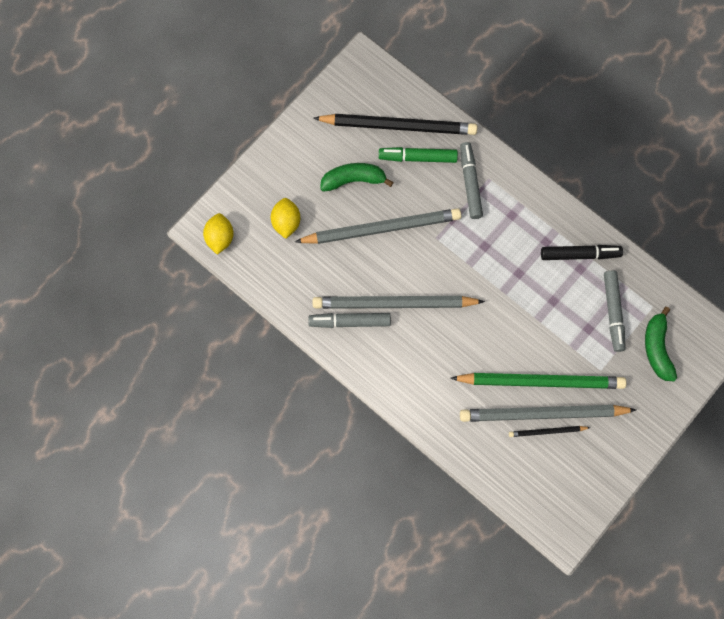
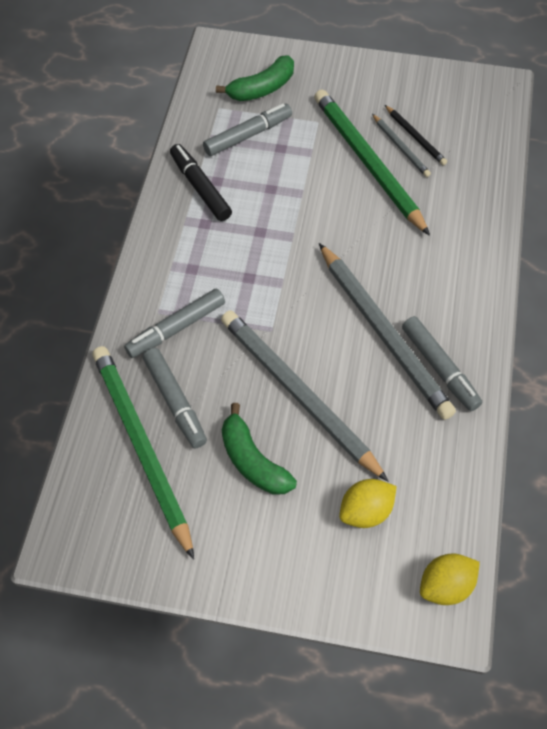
camera: 120 degrees left, 15 degrees down
black pencil [313,114,477,135] -> green pencil [92,346,194,560]
green marker [379,147,458,163] -> grey marker [143,348,207,448]
grey pencil [460,405,636,422] -> grey pencil [372,114,431,177], size x0.46

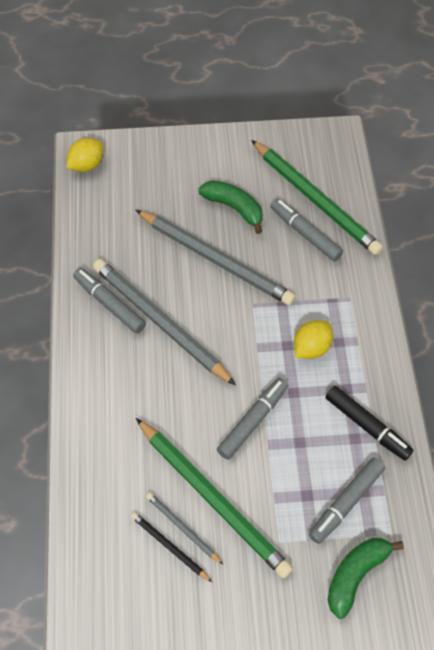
camera: 165 degrees right, 0 degrees up
grey marker [124,288,225,358] -> grey marker moved to [217,377,289,460]
yellow lemon [339,479,397,528] -> yellow lemon moved to [294,320,333,359]

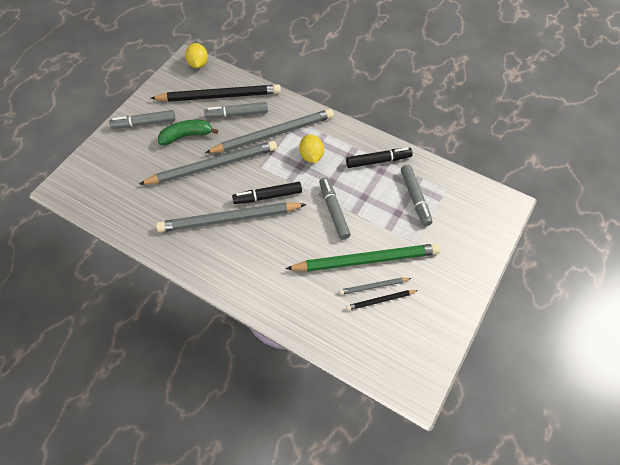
camera: 55 degrees left, 0 degrees up
yellow lemon [66,138,103,172] -> yellow lemon moved to [185,43,208,68]
grey marker [73,268,146,334] -> grey marker moved to [109,110,176,129]
green pencil [251,140,383,255] -> black pencil [150,84,281,102]
green banana [328,538,404,619] -> none
none -> grey pencil [205,109,334,153]
none -> black marker [232,182,302,204]

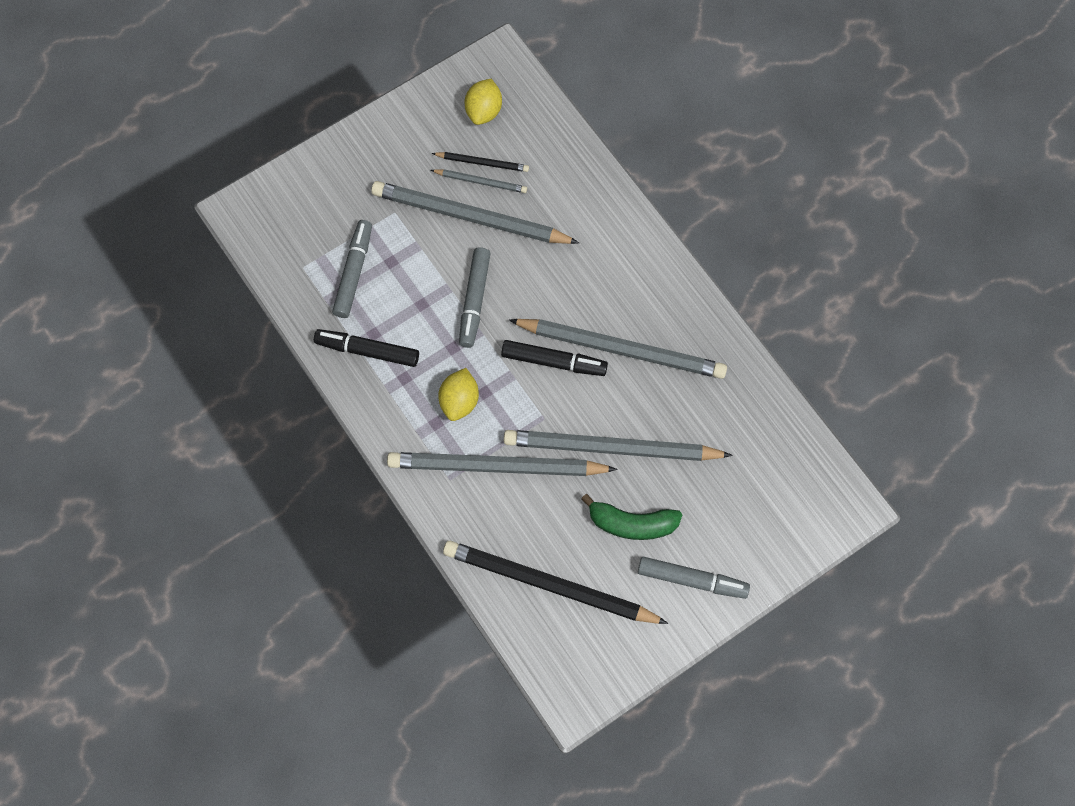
camera: 155 degrees left, 10 degrees up
yellow lemon [185,43,208,68] -> yellow lemon moved to [465,79,502,125]
grey marker [204,102,268,118] -> none
green pencil [285,243,441,272] -> grey pencil [371,181,579,244]

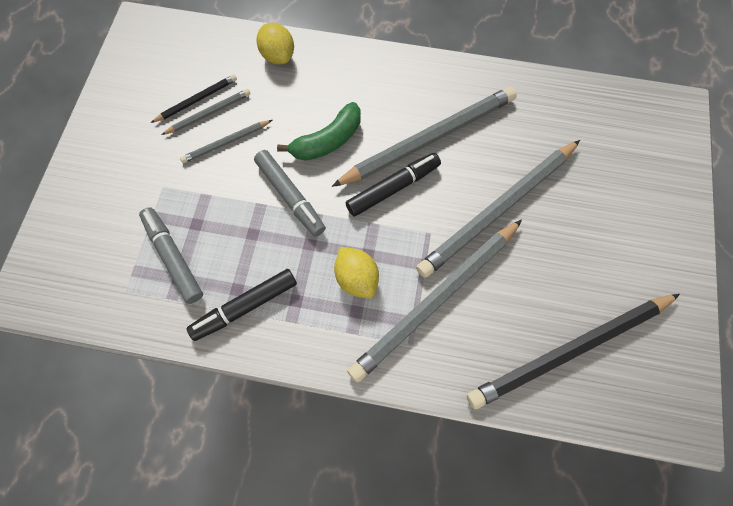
camera: 45 degrees left, 0 degrees up
grey pencil [371,181,579,244] -> grey pencil [180,120,272,163], size x0.46
yellow lemon [465,79,502,125] -> yellow lemon moved to [257,23,294,64]
green banana [581,494,682,540] -> green banana moved to [277,102,361,161]
grey marker [638,557,750,599] -> none

